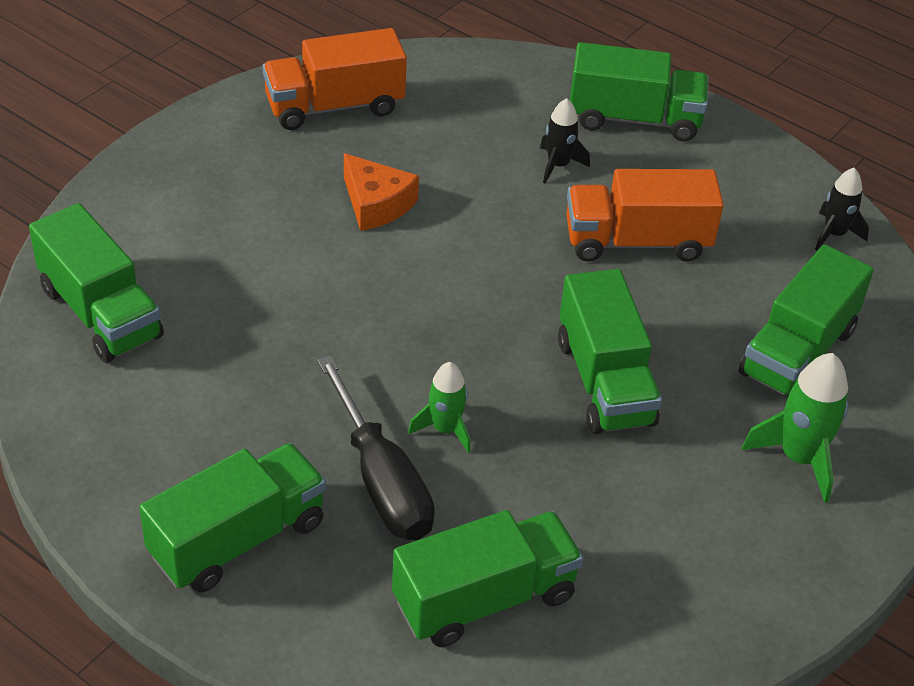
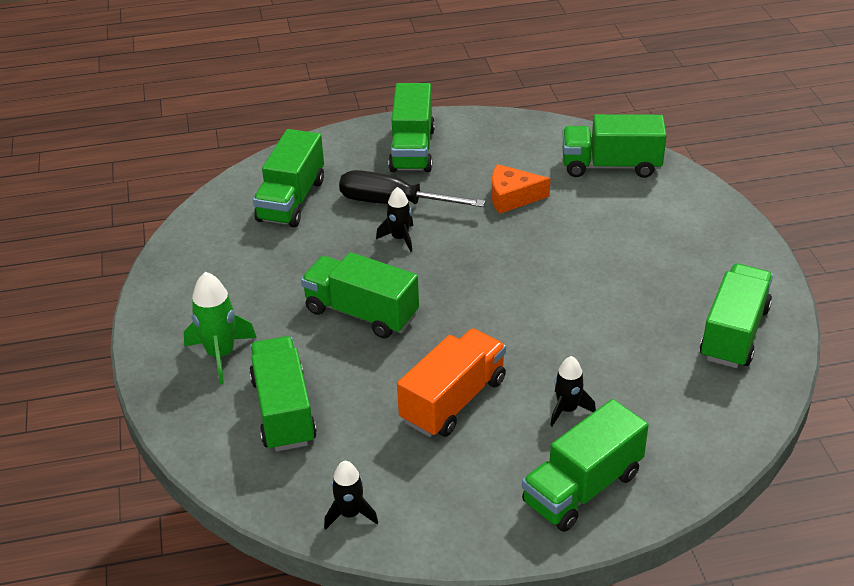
camera: 135 degrees right, 5 degrees down
orange truck [262,28,407,130] -> green truck [700,264,773,368]
orange cheese [344,153,419,231] -> orange cheese moved to [492,164,551,214]
green rocket [408,362,471,453] -> black rocket [376,187,413,252]

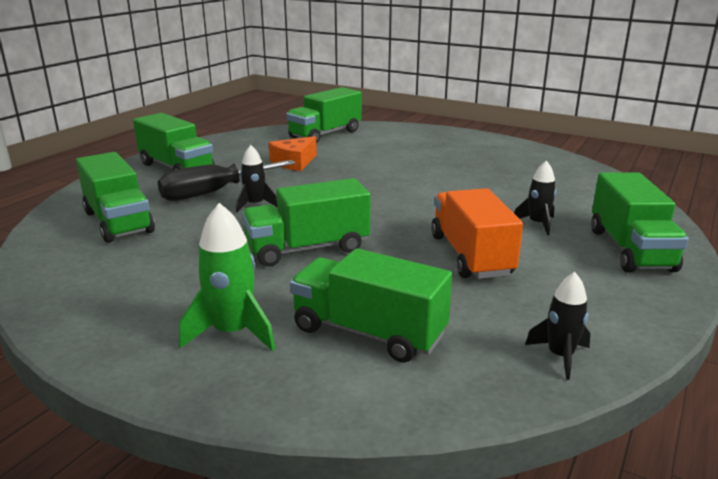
camera: 50 degrees left, 15 degrees down
green truck [700,264,773,368] -> none

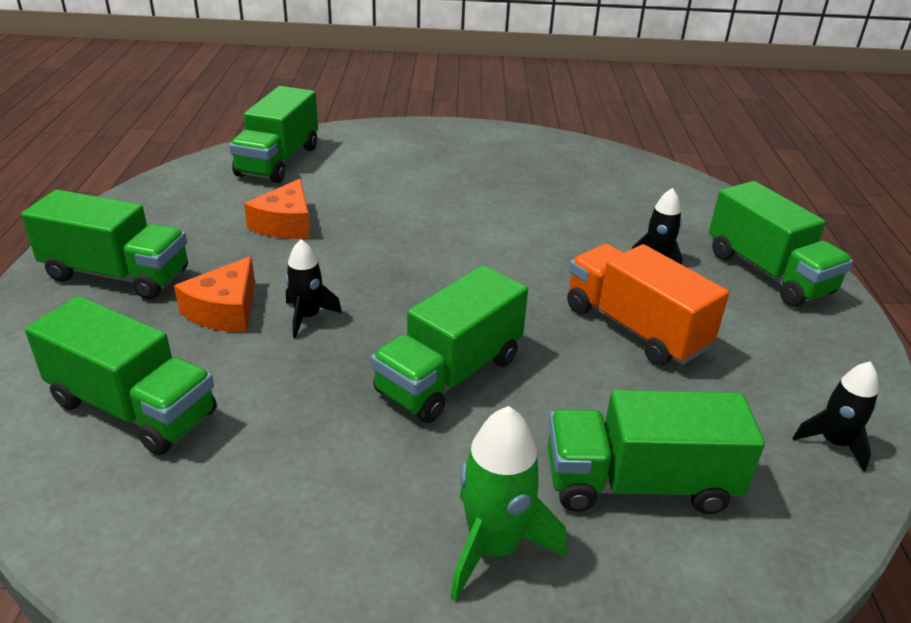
camera: 30 degrees left, 10 degrees up
black screwdriver [158,160,296,201] -> orange cheese [174,256,255,332]

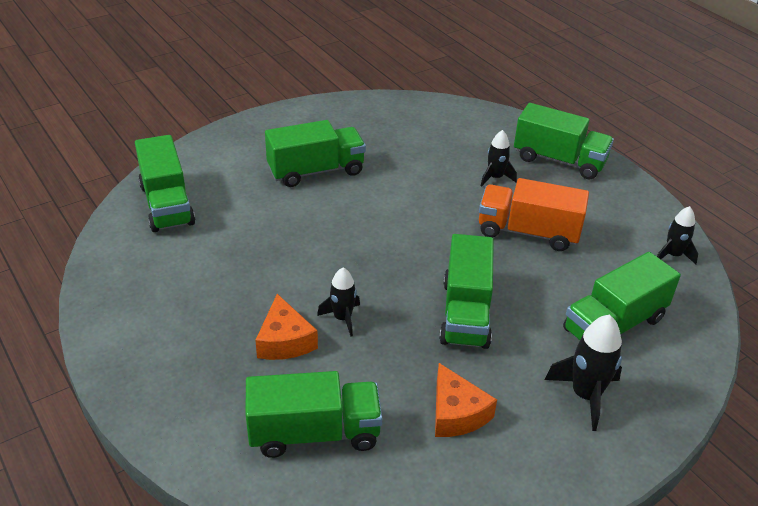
camera: 35 degrees left, 5 degrees up
green truck [21,190,188,300] -> green truck moved to [265,120,366,187]
orange cheese [244,179,311,239] -> orange cheese moved to [435,363,497,437]
green rocket [450,406,567,601] -> black rocket [545,315,622,431]

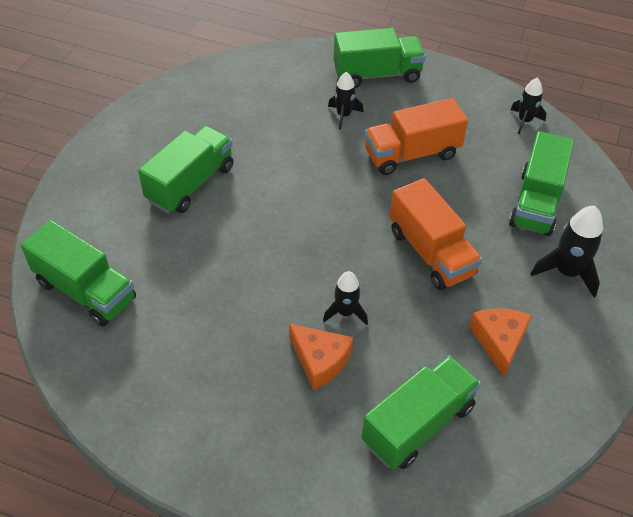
camera: 35 degrees left, 10 degrees up
orange cheese [435,363,497,437] -> orange cheese turned 120 degrees counterclockwise [469,308,532,377]
green truck [439,234,494,349] -> orange truck [390,178,482,290]

